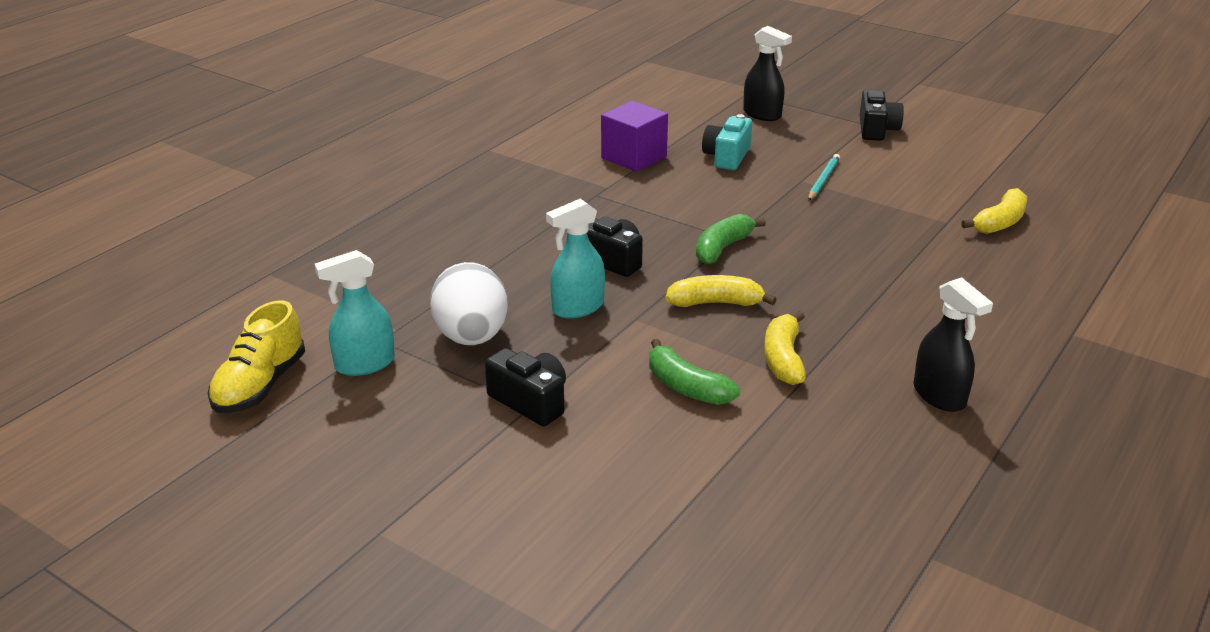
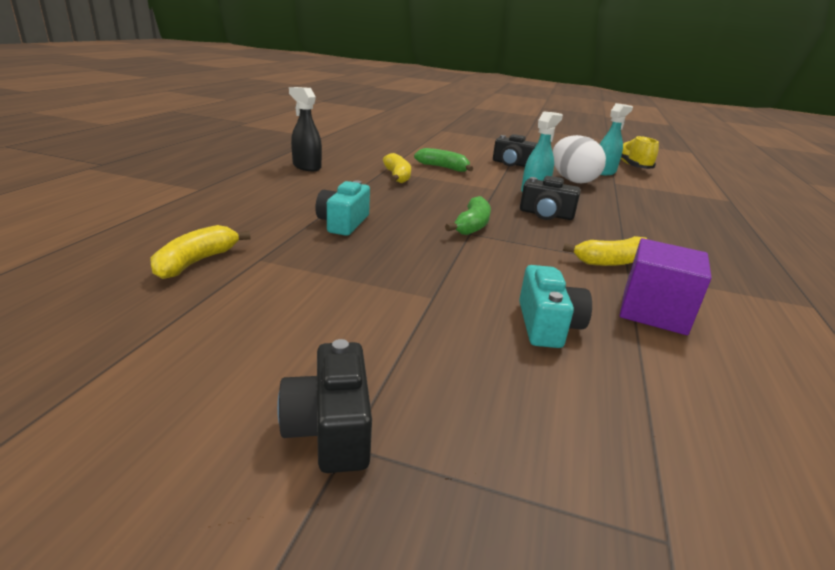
camera: 160 degrees right, 5 degrees down
yellow banana [666,275,777,307] -> yellow banana moved to [563,236,647,266]
black spray bottle [743,26,792,121] -> none
turquoise pencil [808,154,840,201] -> none
none -> turquoise camera [315,180,370,236]

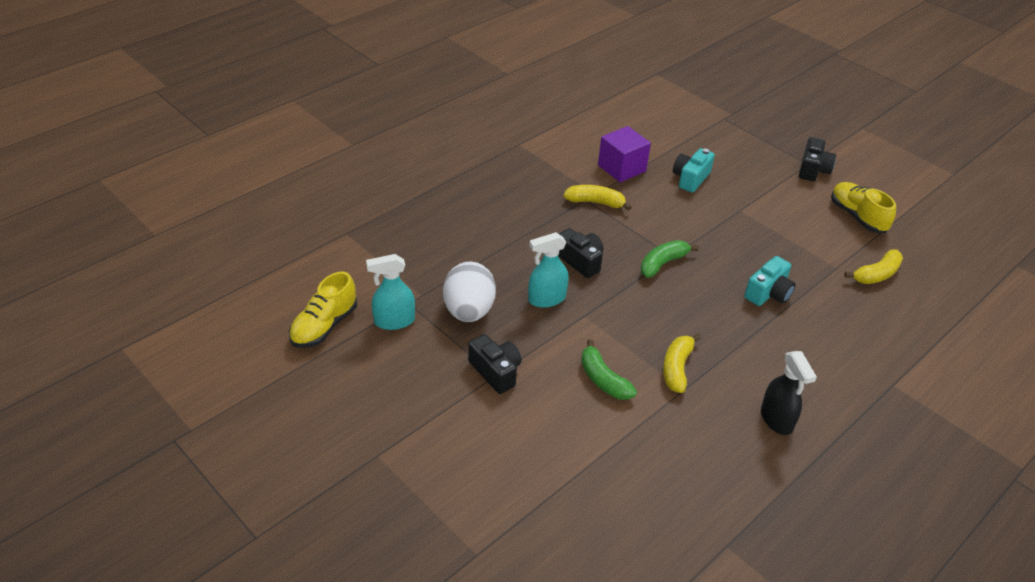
camera: 150 degrees left, 15 degrees up
none -> yellow shoe [831,182,896,233]

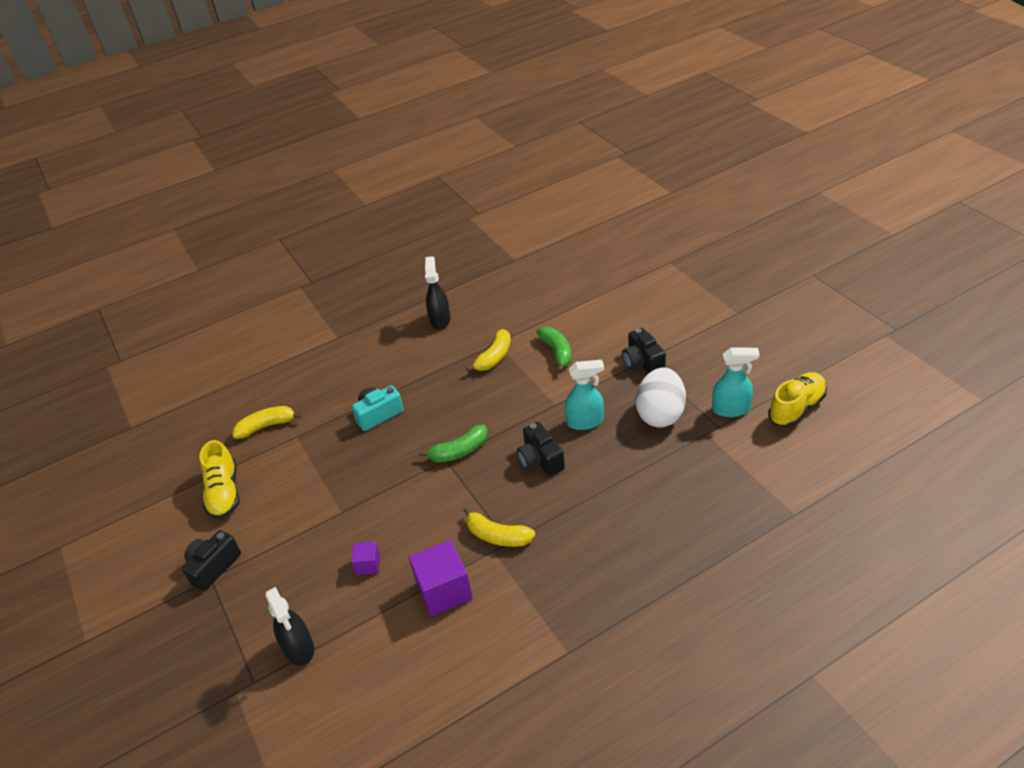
camera: 160 degrees left, 0 degrees up
turquoise camera [673,148,715,193] -> purple cube [351,541,380,575]
none -> black spray bottle [265,587,314,666]

